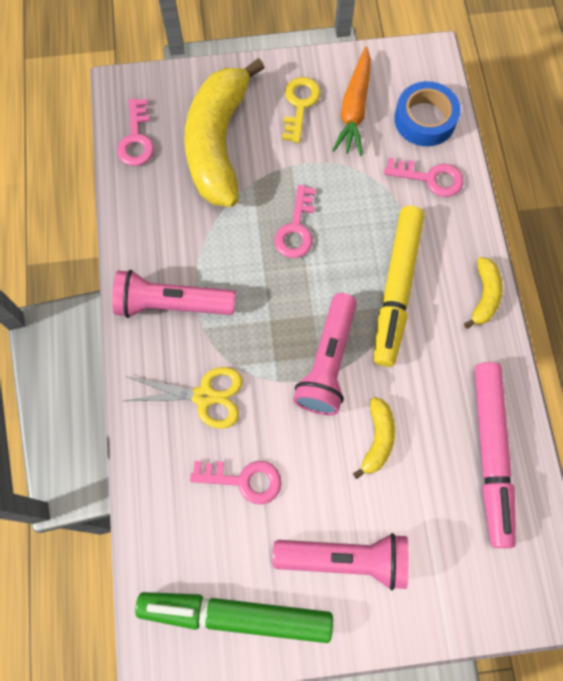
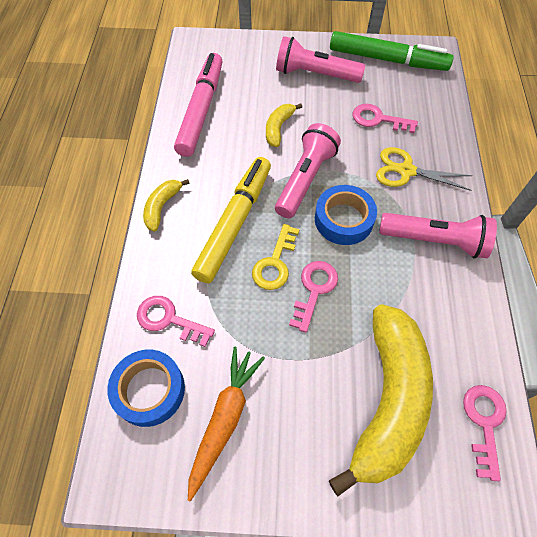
camera: 170 degrees left, 10 degrees down
yellow key [282,77,321,143] -> yellow key moved to [252,224,300,290]
none -> blue tape [315,185,377,245]

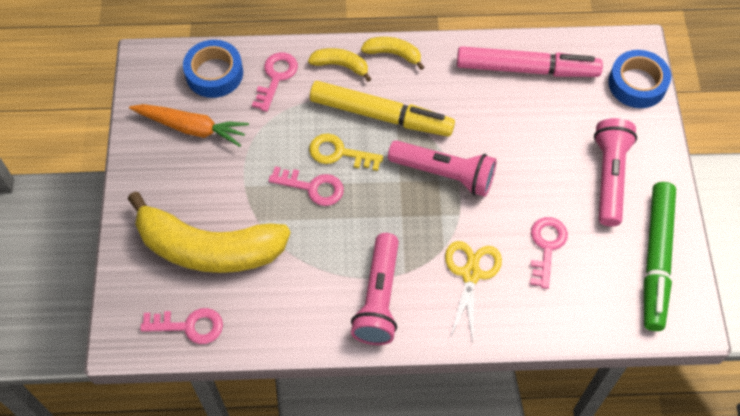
camera: 85 degrees right, 0 degrees up
yellow banana [266,104,302,147] -> yellow banana moved to [308,48,371,82]
blue tape [315,185,377,245] -> blue tape moved to [608,50,671,108]

